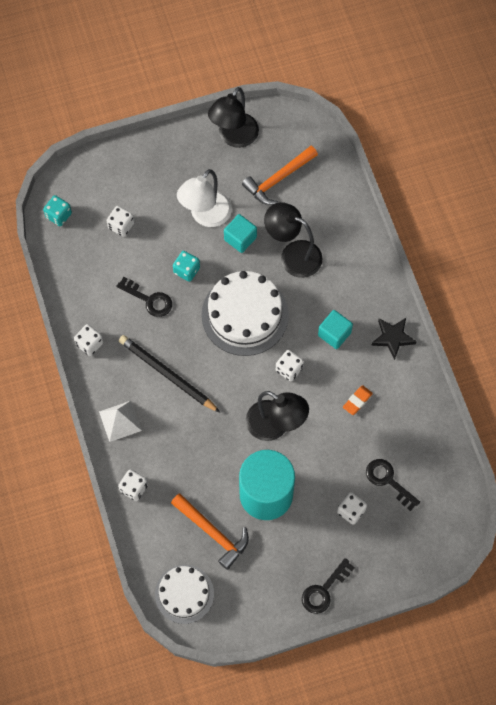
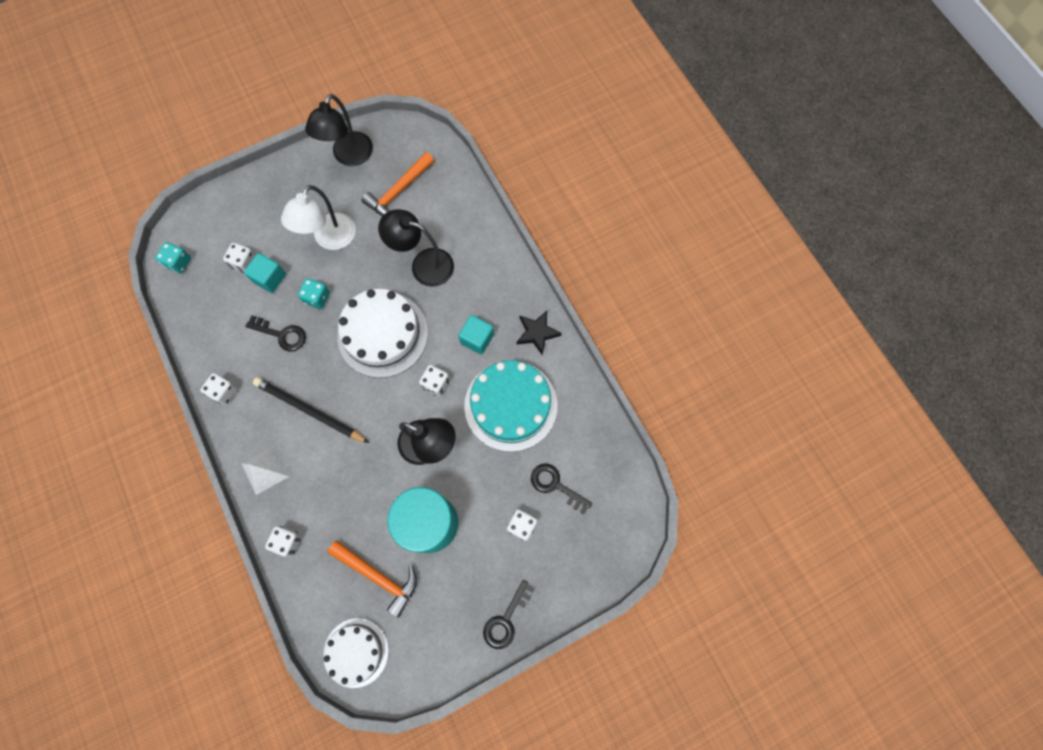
camera: 10 degrees left, 5 degrees up
turquoise cube [224,214,257,253] -> turquoise cube moved to [244,253,286,293]
orange eraser [343,385,373,415] -> turquoise cake [464,360,557,452]

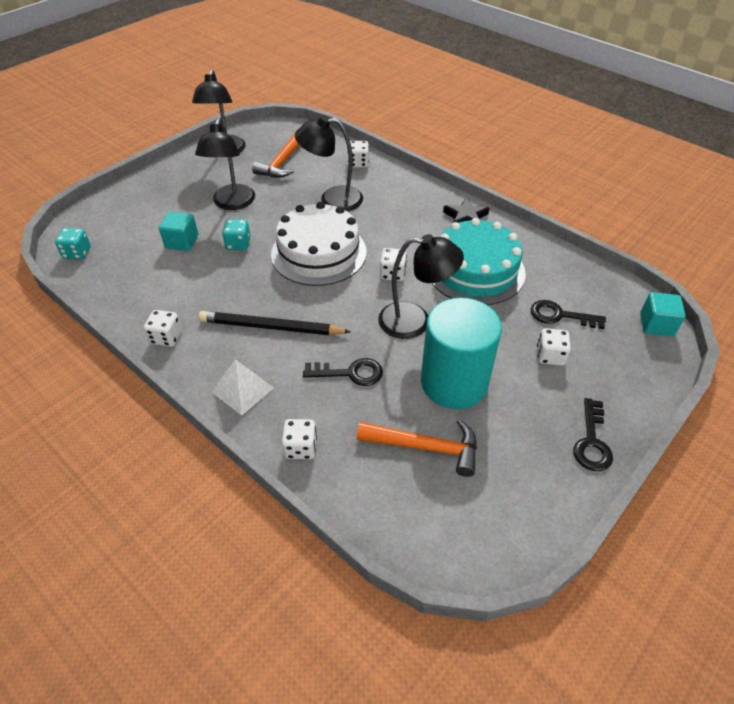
camera: 20 degrees left, 25 degrees down
white dice [223,243,256,273] -> white dice moved to [348,141,369,168]
black key [245,315,306,351] -> black key moved to [303,358,383,386]
white lamp [281,185,356,250] -> black lamp [195,118,255,210]
white cake [323,618,389,688] -> none
turquoise cube [458,315,494,355] -> turquoise cube moved to [640,292,686,336]

